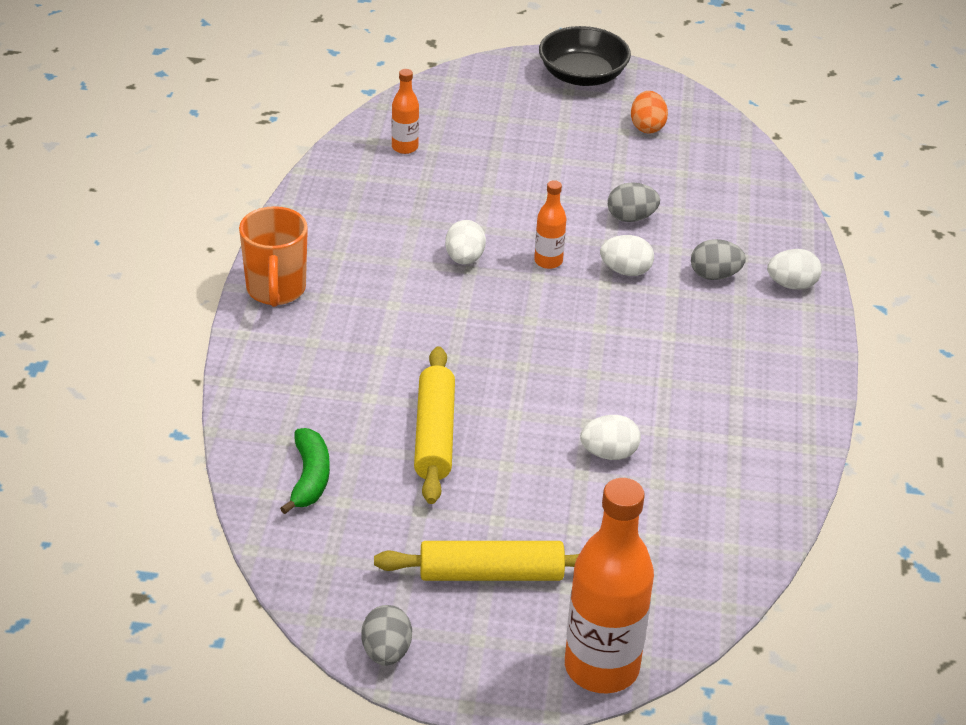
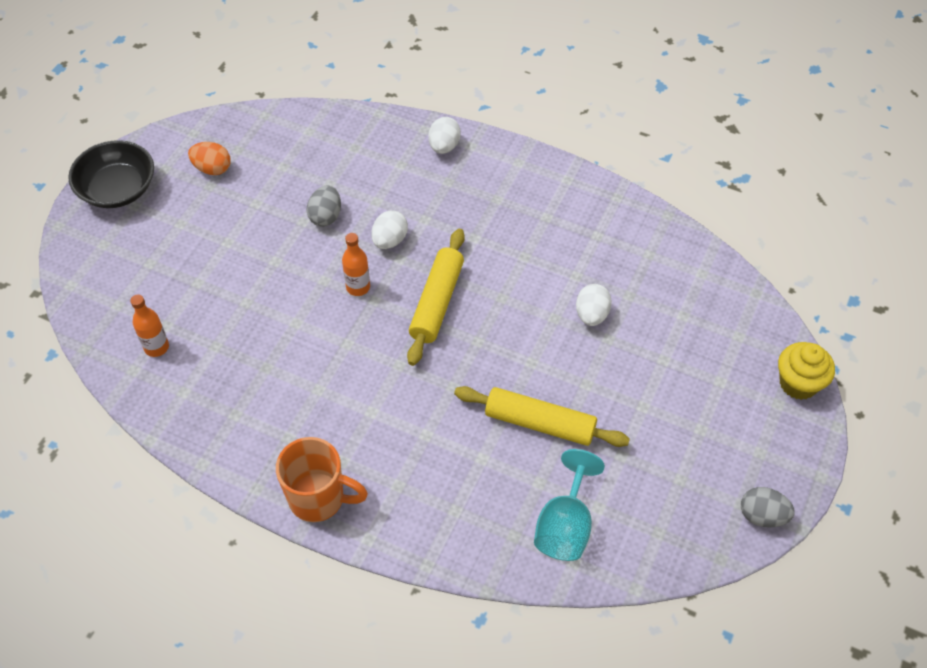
camera: 70 degrees left, 15 degrees up
green banana [280,428,330,514] -> turquoise goblet [534,449,605,561]
yellow rolling pin [374,541,579,581] -> yellow rolling pin moved to [407,229,465,366]
white egg [445,220,486,265] -> none
orange bottle [565,478,654,694] -> yellow cupcake [778,342,835,400]
grey egg [691,239,746,280] -> none

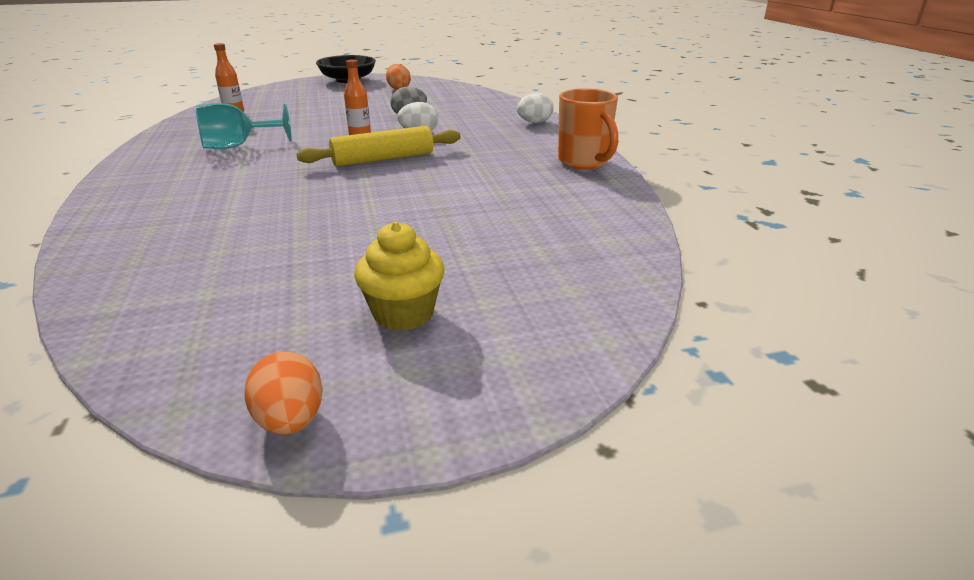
camera: 50 degrees right, 25 degrees down
orange mug [276,437,368,522] -> orange mug moved to [558,89,618,169]
yellow rolling pin [454,386,630,447] -> none
turquoise goblet [534,449,605,561] -> turquoise goblet moved to [195,103,292,149]
white egg [576,284,612,326] -> none
grey egg [741,487,795,528] -> orange egg [244,351,323,435]
yellow cupcake [778,342,835,400] -> yellow cupcake moved to [354,222,445,331]

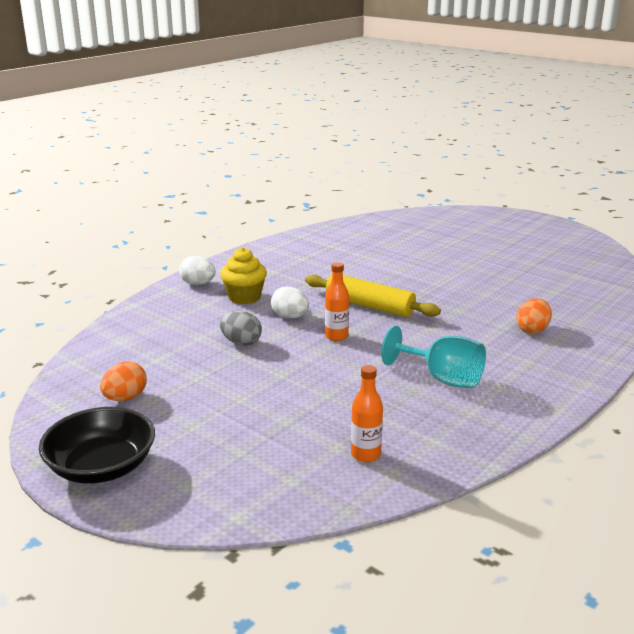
camera: 125 degrees left, 5 degrees down
orange egg [244,351,323,435] -> orange egg moved to [516,298,552,334]
yellow cupcake [354,222,445,331] -> yellow cupcake moved to [220,247,267,304]
orange mug [558,89,618,169] -> none

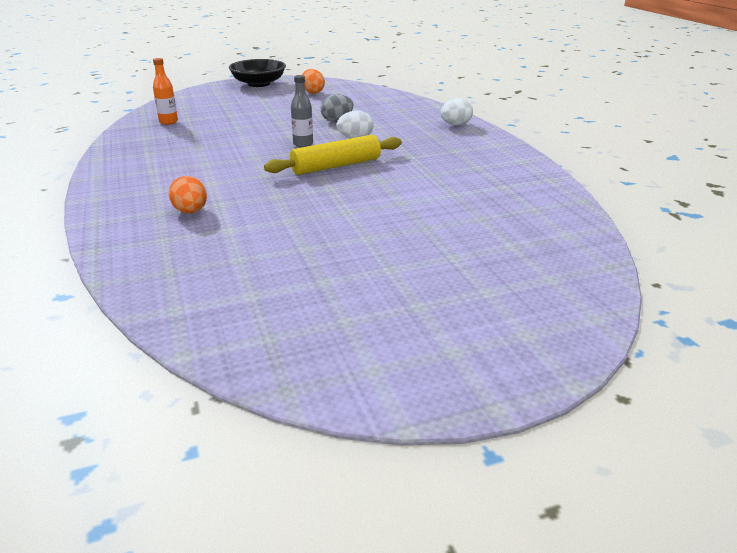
camera: 120 degrees right, 5 degrees up
yellow cupcake [220,247,267,304] -> none
orange bottle [325,262,349,341] -> grey bottle [291,75,313,147]
turquoise goblet [381,325,486,388] -> none

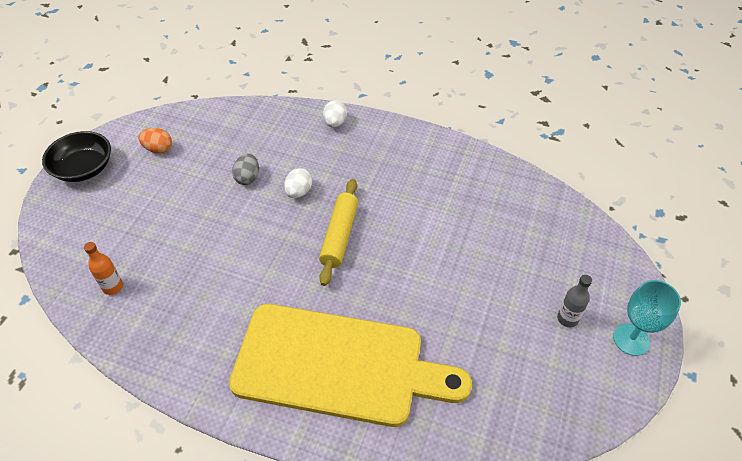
camera: 50 degrees left, 20 degrees up
orange egg [169,176,207,213] -> yellow cutting board [229,304,472,427]
grey bottle [291,75,313,147] -> grey bottle moved to [557,275,592,327]
none -> turquoise goblet [613,280,681,356]

